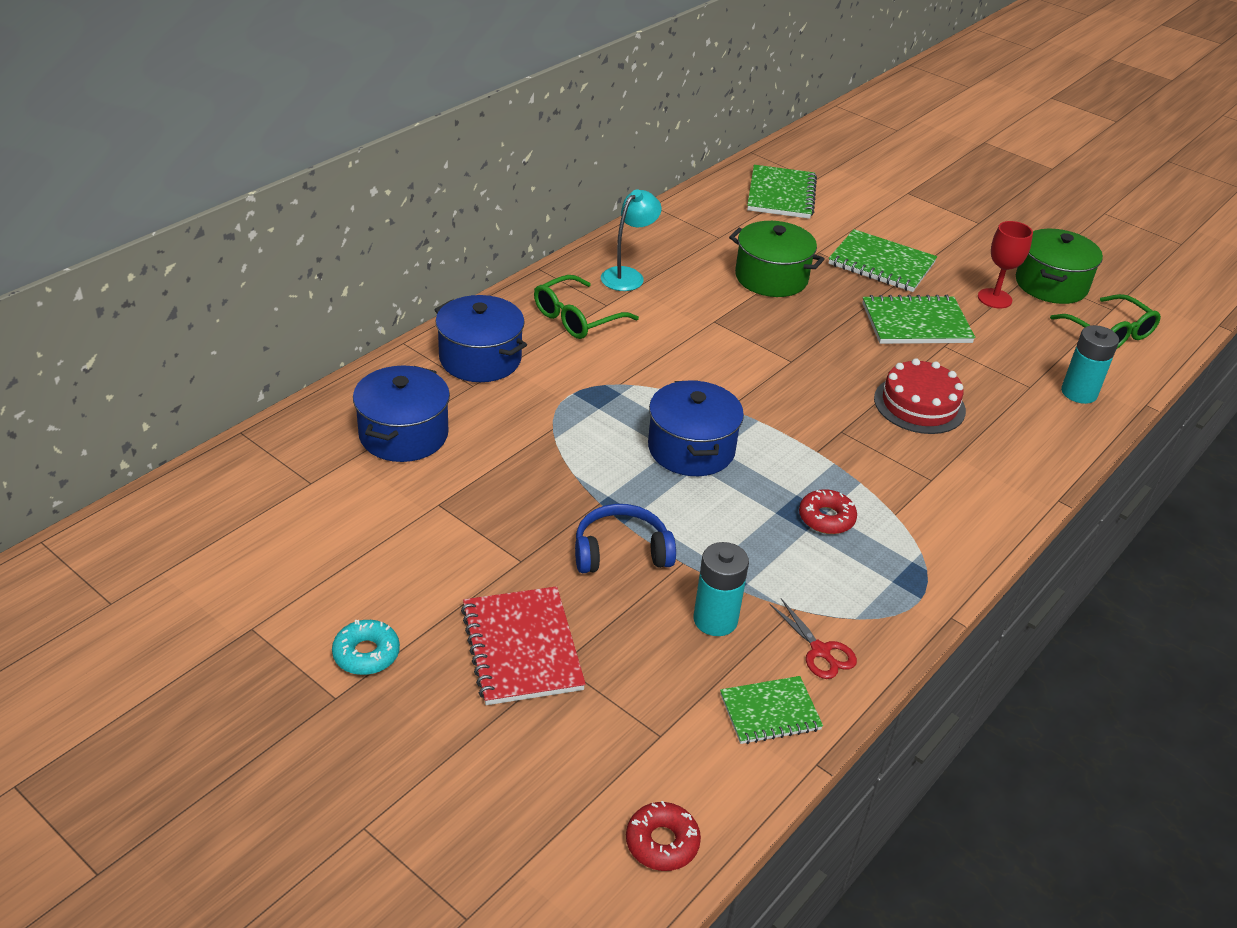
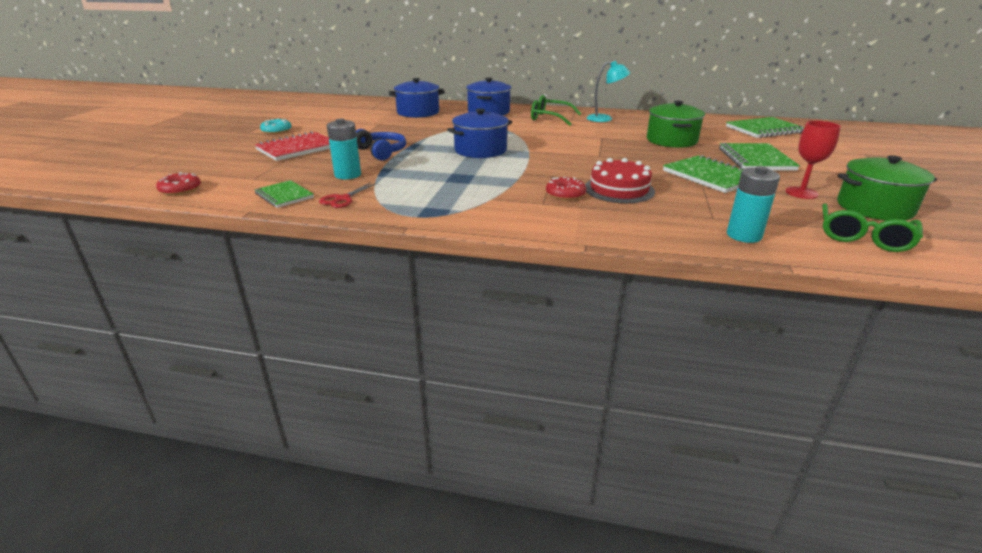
camera: 65 degrees right, 10 degrees down
red donut [799,489,857,534] -> red donut moved to [546,177,586,200]

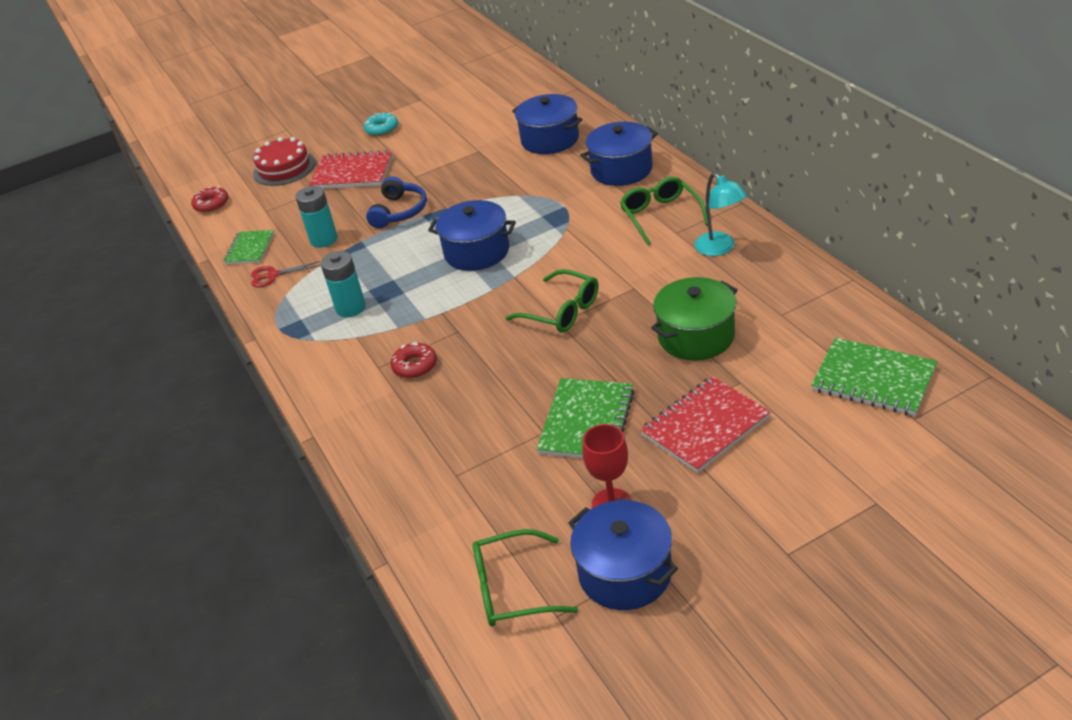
camera: 55 degrees right, 10 degrees up
red cake [585,158,655,203] -> red cake moved to [253,137,315,186]
green notebook [719,143,800,171] -> red notebook [640,376,771,473]
turquoise battery [727,166,780,243] -> turquoise battery moved to [321,251,366,317]
green pot [837,155,937,220] -> blue pot [568,500,678,610]
none -> green glasses [505,269,598,333]

